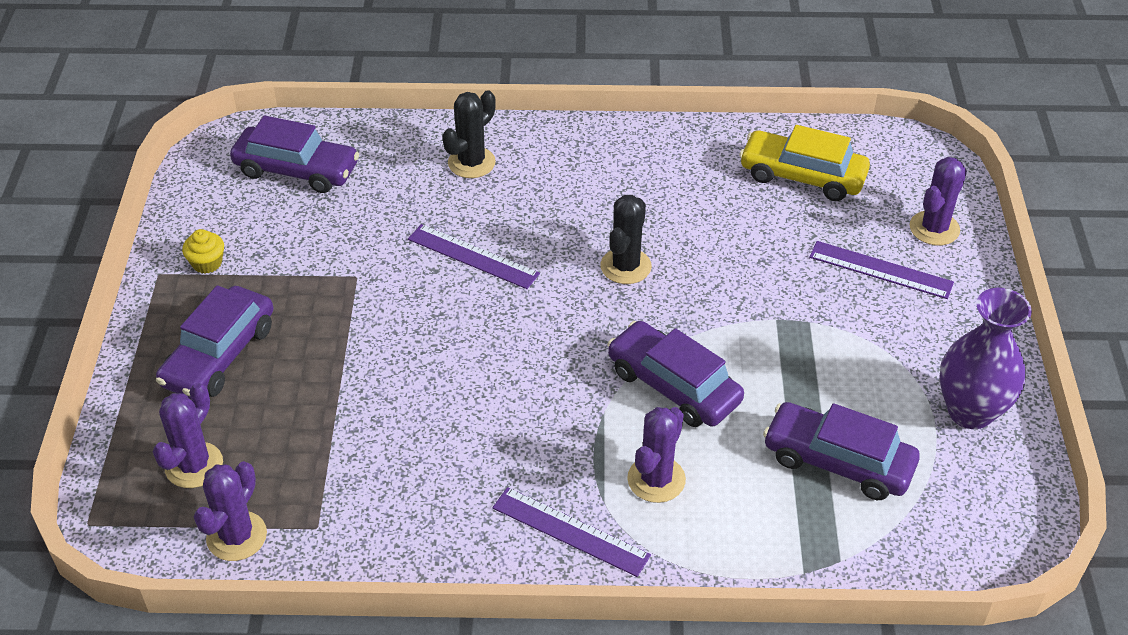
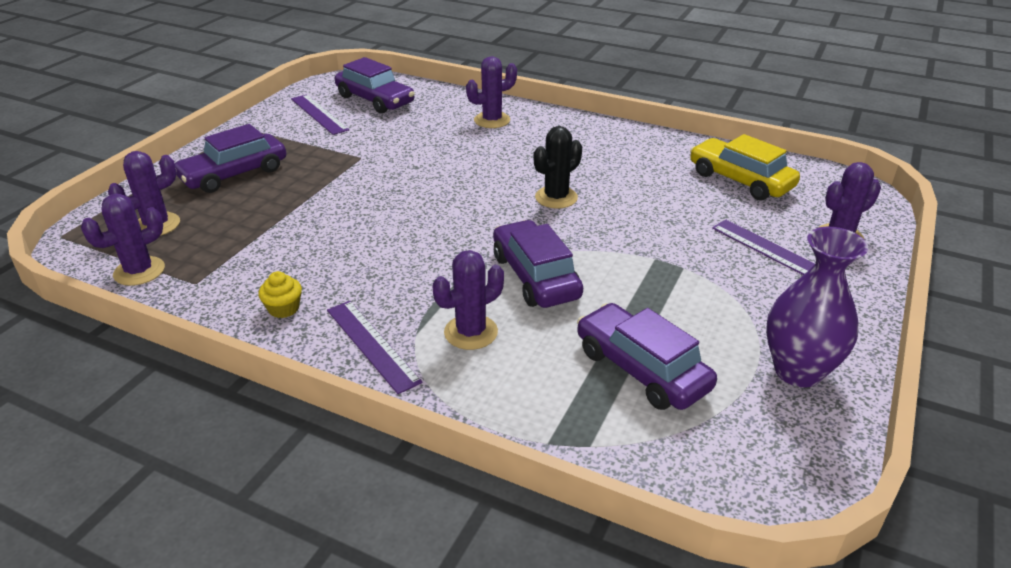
camera: 25 degrees right, 10 degrees down
yellow cupcake [182,229,224,274] -> yellow cupcake moved to [258,271,302,318]
purple ruler [408,224,540,289] -> purple ruler moved to [291,94,349,135]
black cactus [442,90,496,178] -> purple cactus [466,56,517,128]

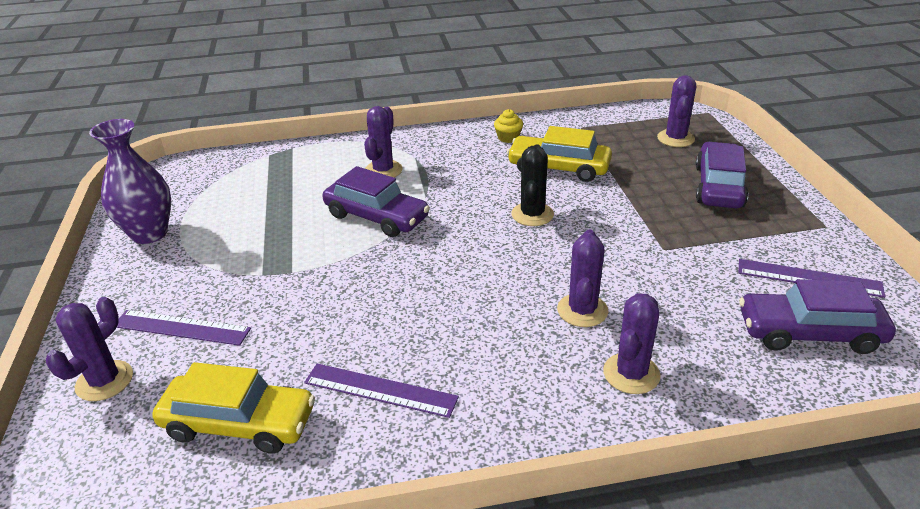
camera: 145 degrees right, 0 degrees up
purple cactus [81,194,165,286] -> purple cactus moved to [557,229,608,327]
purple ruler [327,301,423,394] -> purple ruler moved to [304,363,459,418]
black cactus [534,126,582,209] -> black cactus moved to [511,144,554,226]
purple car [577,303,717,410] -> none
none -> yellow car [507,126,612,182]

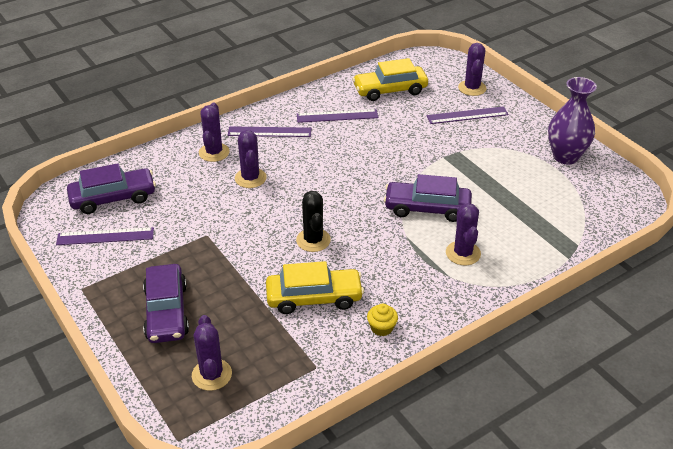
camera: 155 degrees right, 5 degrees up
none -> purple ruler [228,126,311,137]

